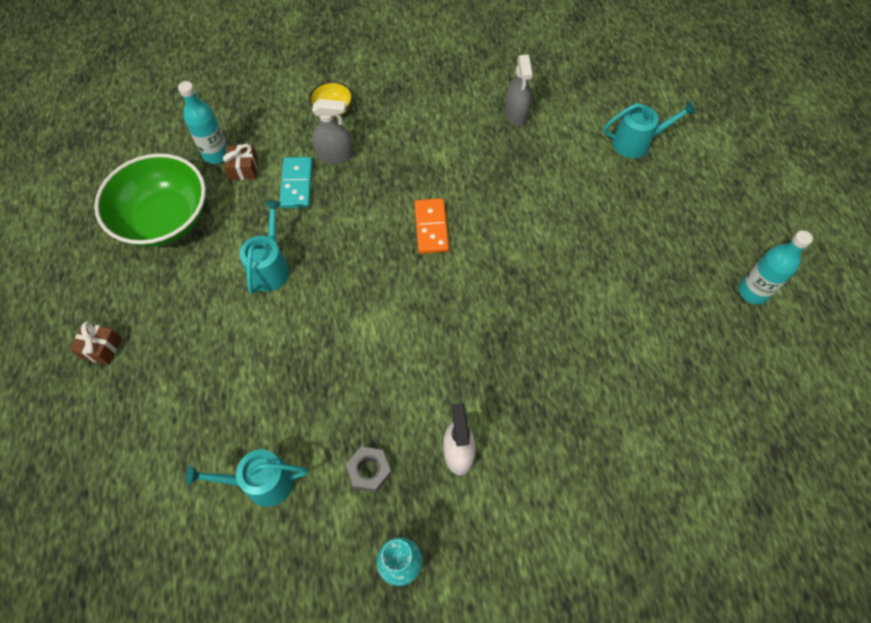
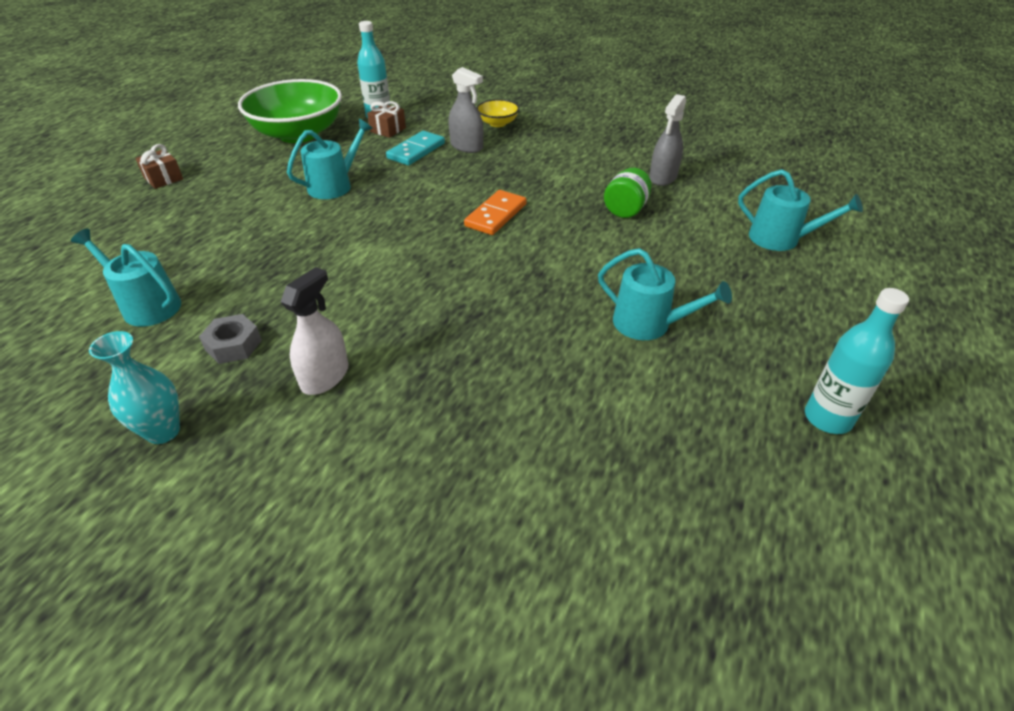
camera: 35 degrees right, 20 degrees down
none -> turquoise watering can [598,248,732,340]
none -> green jar [604,168,651,218]

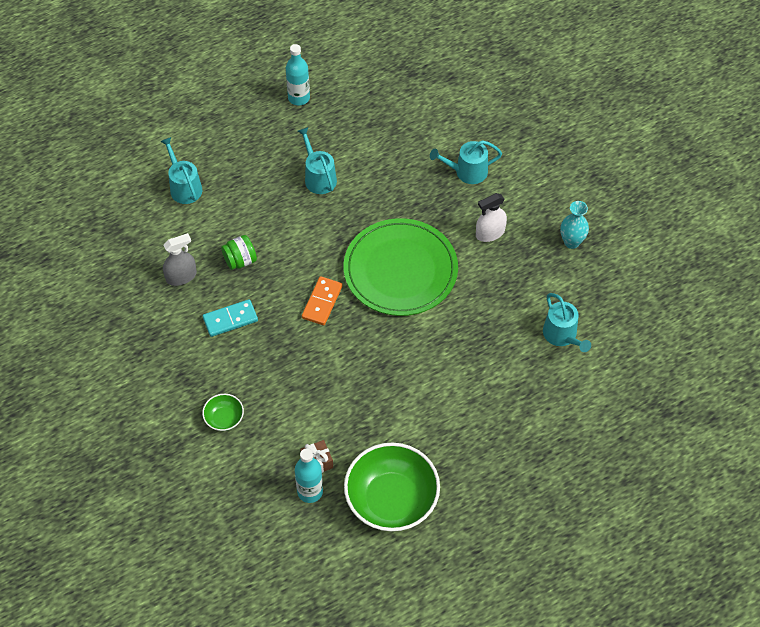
camera: 145 degrees left, 15 degrees up
brown gift [135,144,183,189] -> none
grey nut [199,314,262,364] -> none
turquoise watering can [287,119,373,199] -> turquoise watering can moved to [430,140,502,184]
turquoise domino [386,131,445,165] -> turquoise domino moved to [203,299,258,337]
grey spray bottle [448,67,483,153] -> none
orange domino [464,190,527,235] -> orange domino turned 45 degrees counterclockwise [302,276,342,325]
yellow bowl [476,99,519,127] -> green bowl [202,394,244,431]
none -> green plate [344,218,458,316]

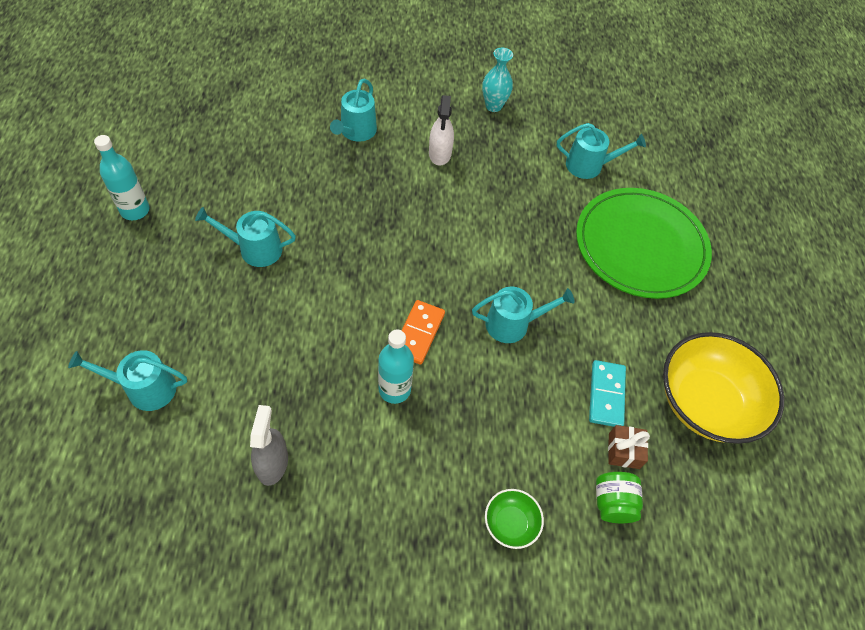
camera: 65 degrees left, 0 degrees up
turquoise domino [203,299,258,337] -> turquoise domino moved to [589,360,626,427]
green jar [221,235,257,270] -> green jar moved to [596,472,643,523]
turquoise bottle [295,449,323,503] -> turquoise bottle moved to [378,330,414,404]
orange domino [302,276,342,325] -> orange domino turned 60 degrees clockwise [401,300,445,365]
green plate [344,218,458,316] -> green plate moved to [576,188,712,299]
green bowl [344,443,440,531] -> yellow bowl [663,332,784,444]
none -> turquoise watering can [472,286,575,343]

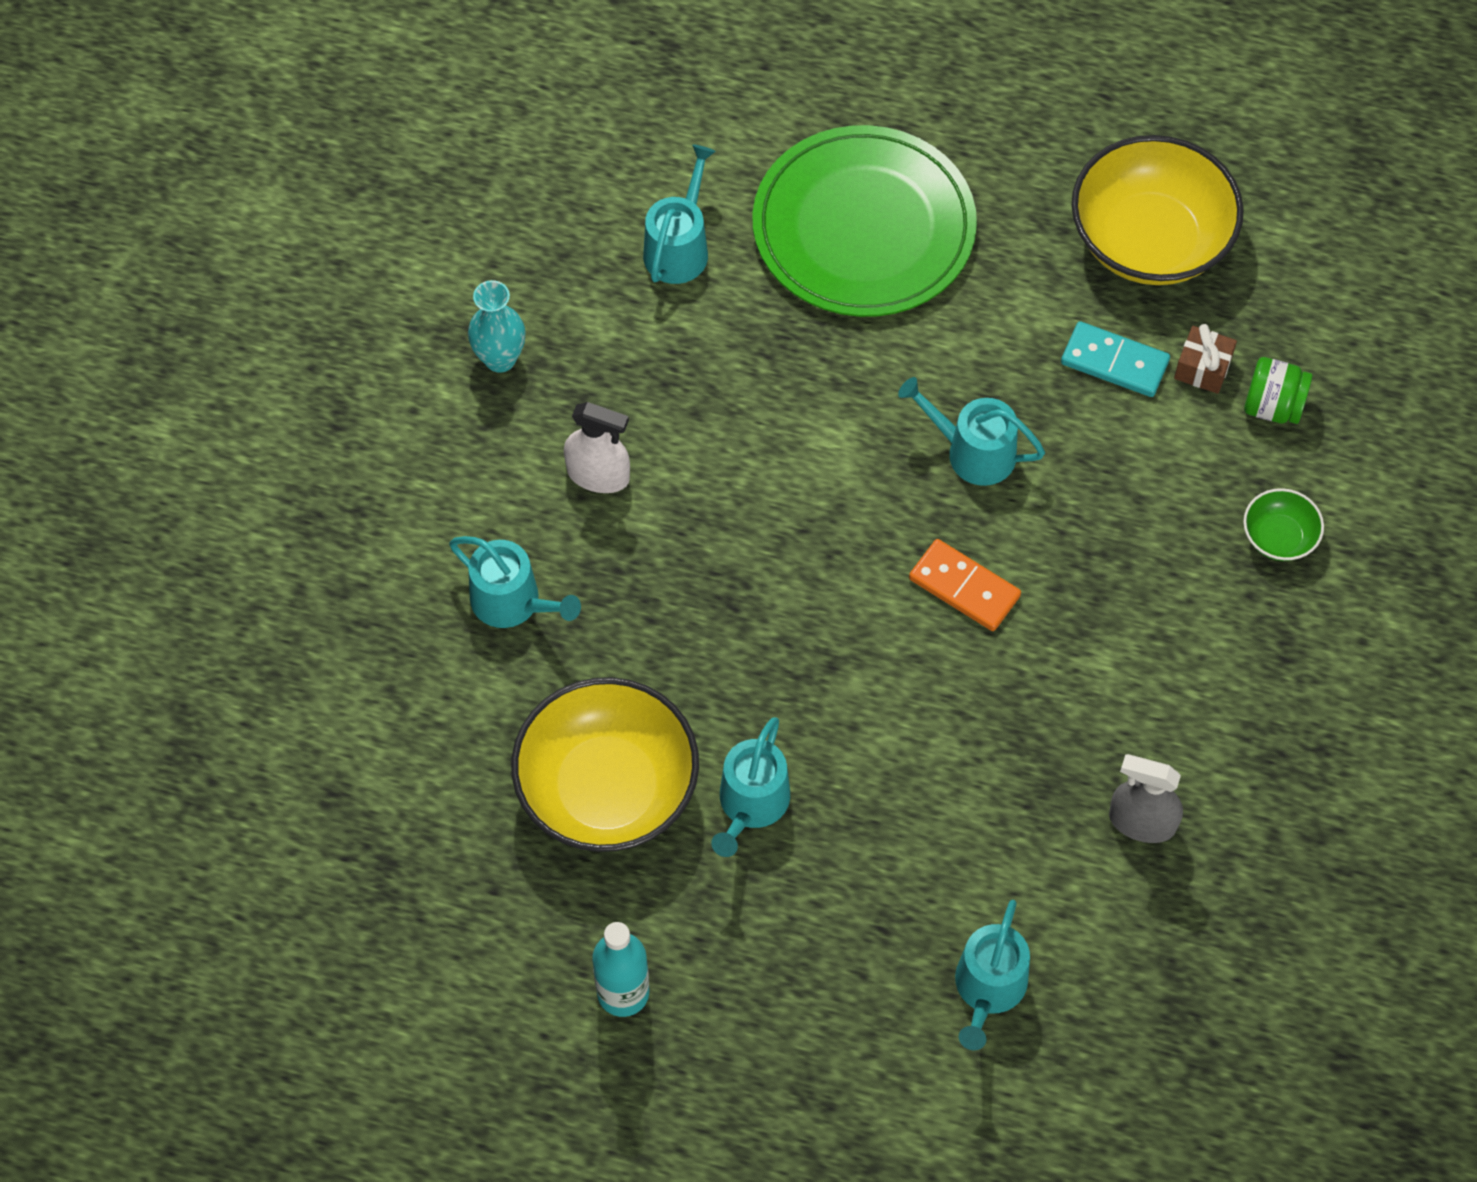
camera: 70 degrees left, 5 degrees up
turquoise bottle [378,330,414,404] -> none
turquoise watering can [472,286,575,343] -> turquoise watering can turned 75 degrees counterclockwise [898,377,1045,486]
none -> yellow bowl [511,677,699,852]

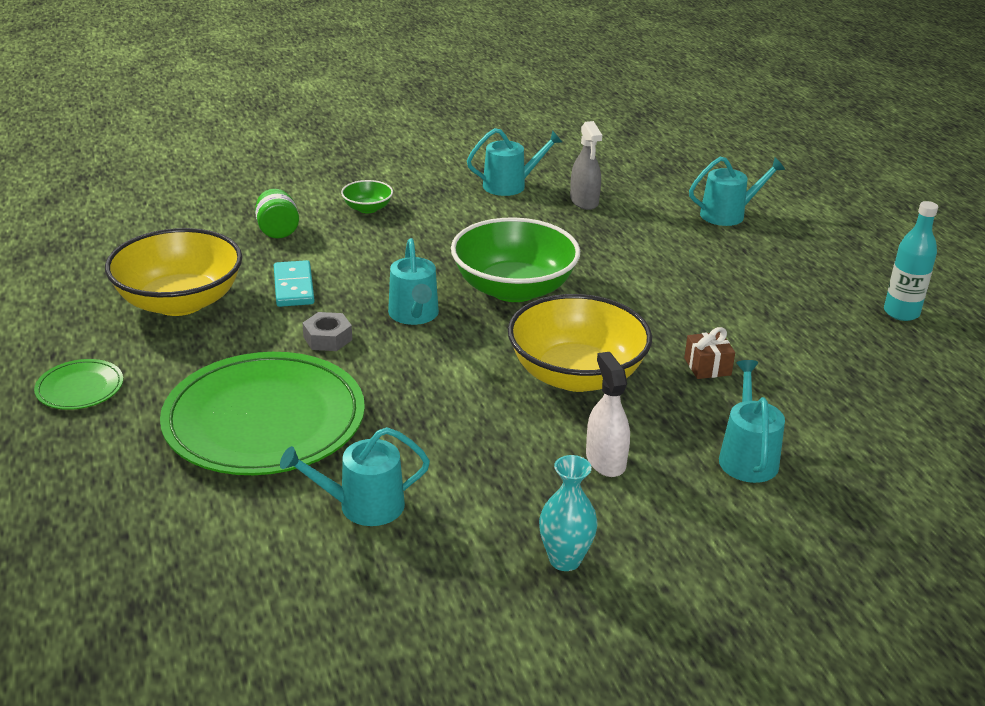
camera: 125 degrees left, 30 degrees down
yellow bowl [511,677,699,852] -> yellow bowl moved to [508,294,652,392]
turquoise watering can [711,717,790,857] -> turquoise watering can moved to [467,128,562,196]
orange domino [909,539,1021,631] -> green bowl [451,217,580,302]
brown gift [1174,324,1237,394] -> brown gift moved to [684,327,735,379]
none -> green plate [34,359,123,410]
none -> grey nut [302,312,352,351]

